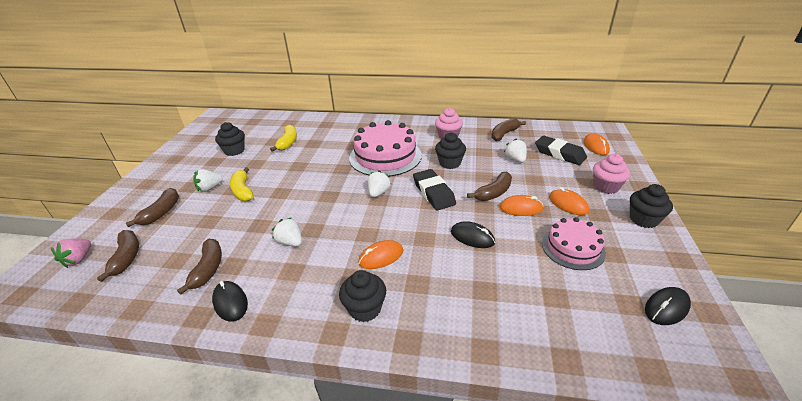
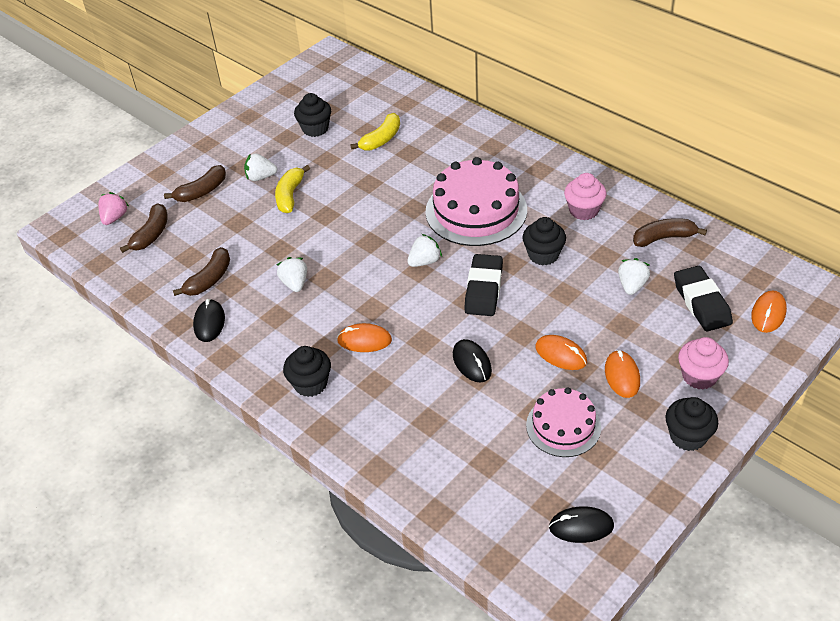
camera: 35 degrees right, 10 degrees up
pink strawberry [51,238,91,268] -> pink strawberry turned 150 degrees clockwise [98,192,129,225]
brown banana [467,171,512,201] -> none

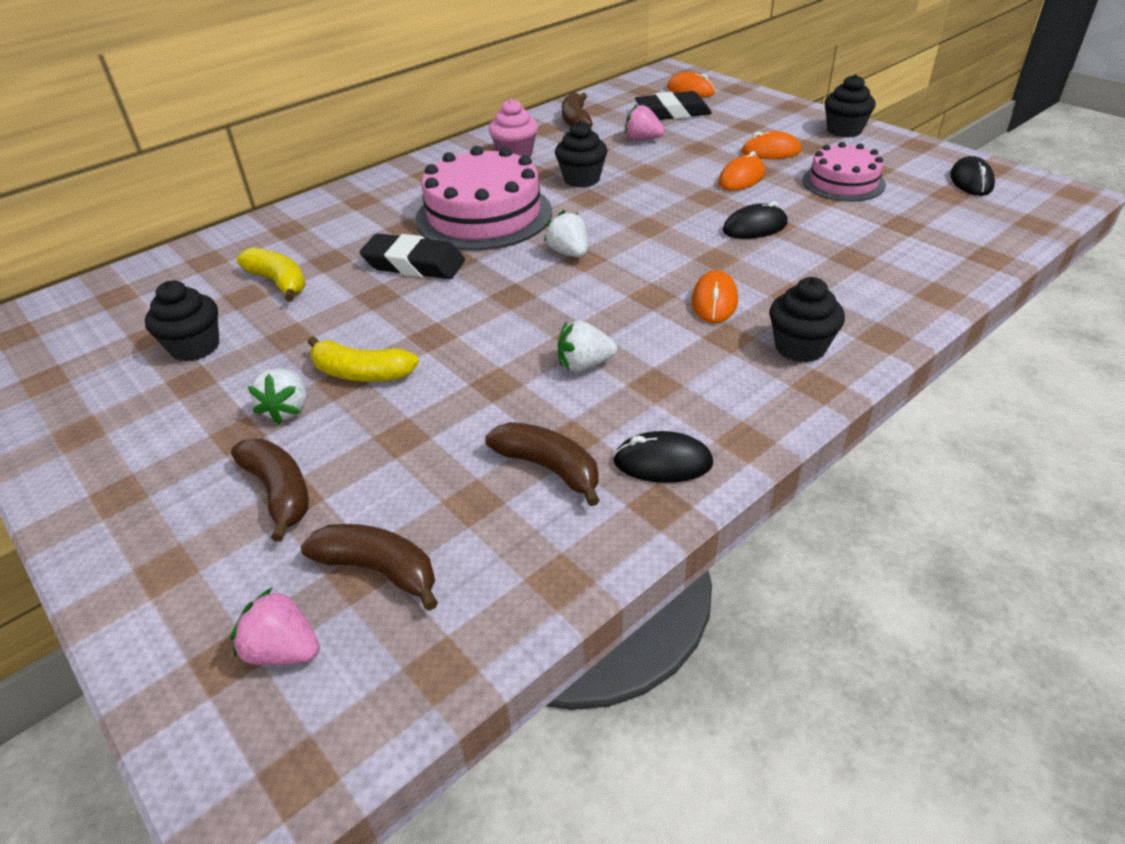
camera: 85 degrees left, 5 degrees down
black eraser [464,254,503,316] -> black eraser moved to [360,234,465,279]
white strawberry [618,258,650,295] -> pink strawberry [625,104,665,140]
pink cupcake [678,337,729,390] -> none

